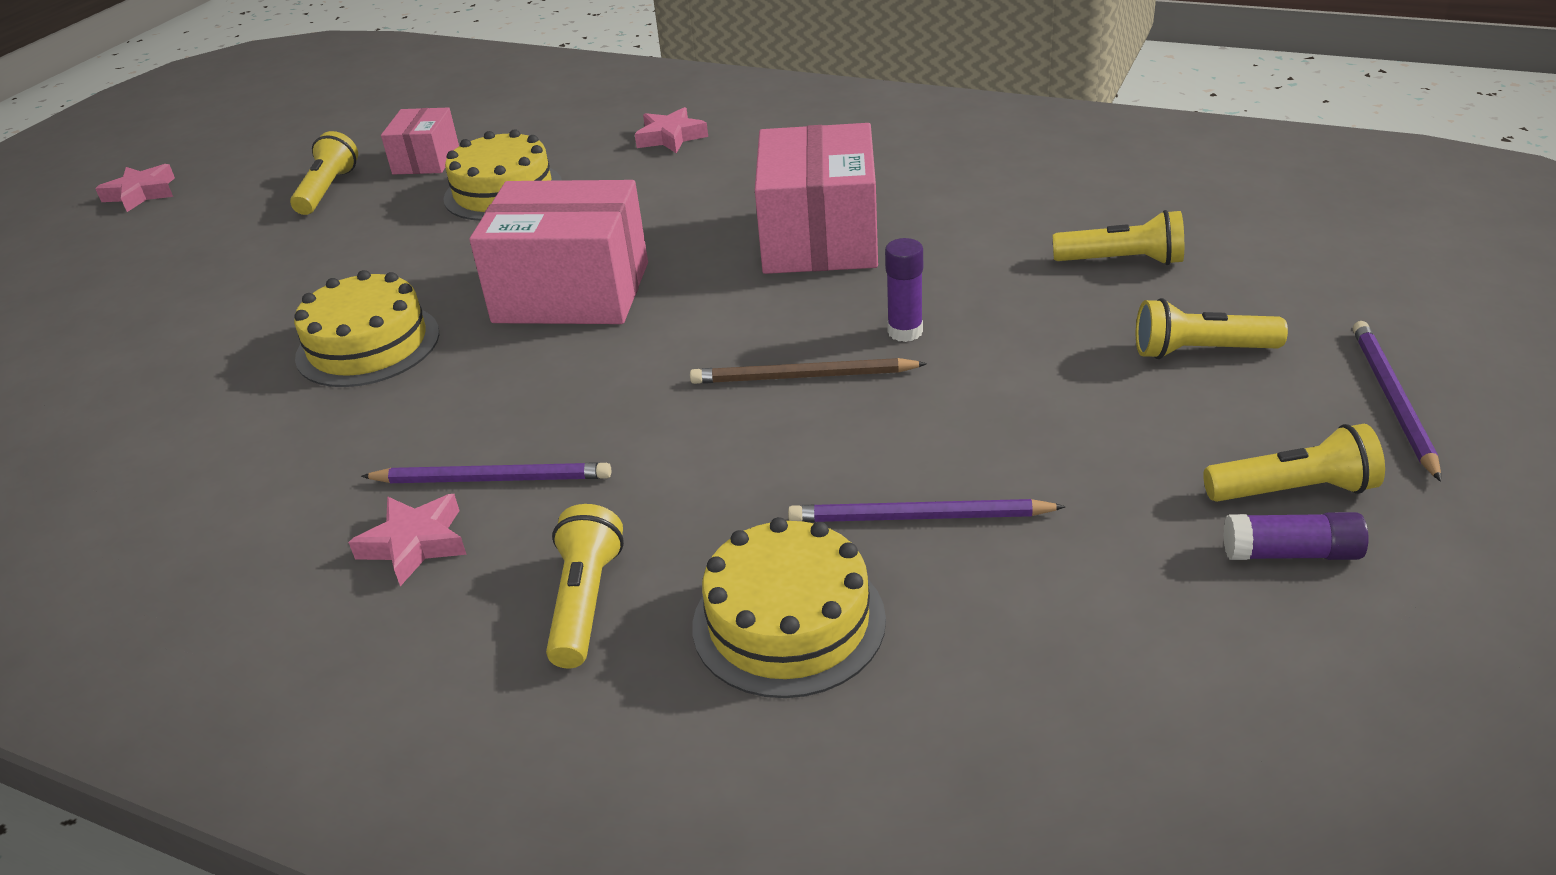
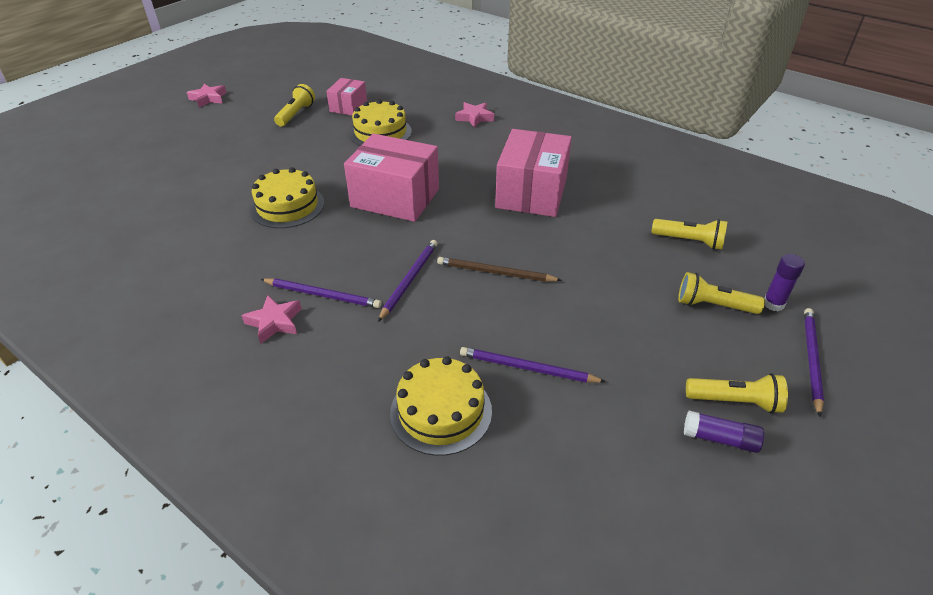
camera: 10 degrees right, 5 degrees up
yellow flashlight [546,504,624,669] -> none
purple glue stick [885,238,923,342] -> purple glue stick moved to [764,254,805,311]
none -> purple pencil [378,240,438,322]

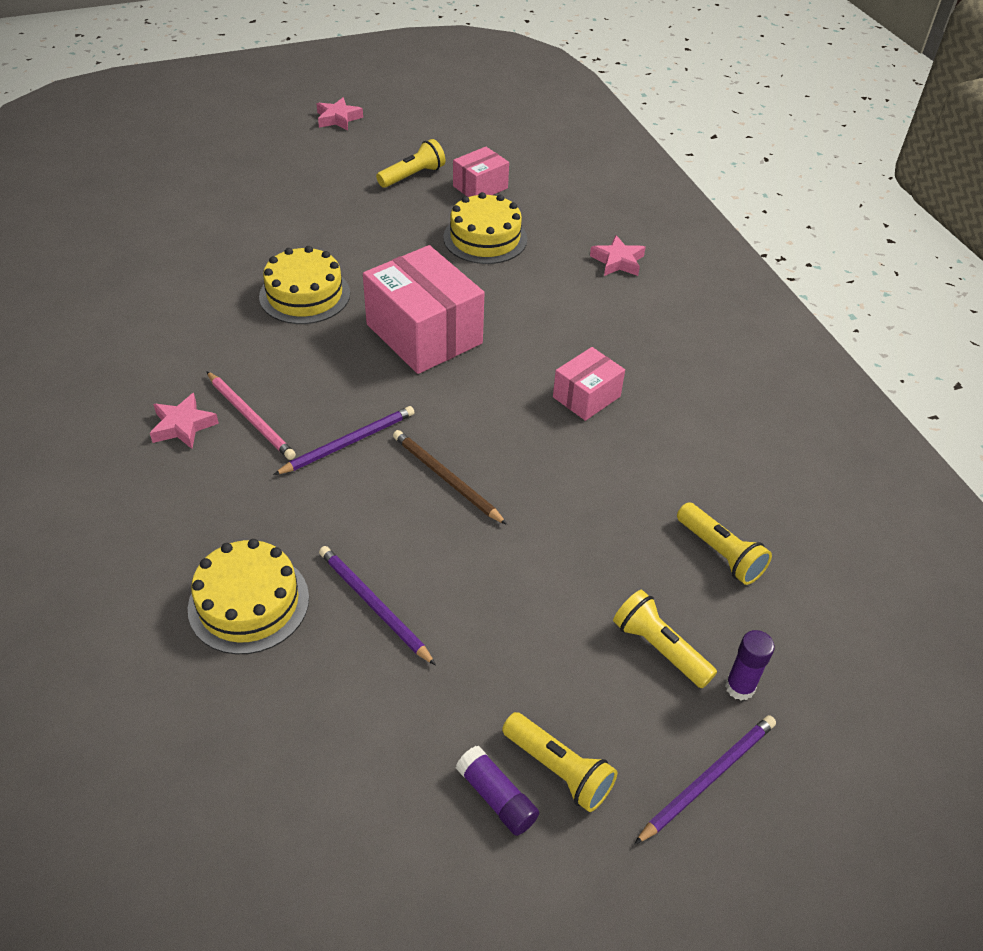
camera: 30 degrees right, 5 degrees up
purple pencil [260,278,381,308] -> pink pencil [206,371,296,460]
pink box [495,129,572,217] -> pink box [553,347,625,421], size x0.54

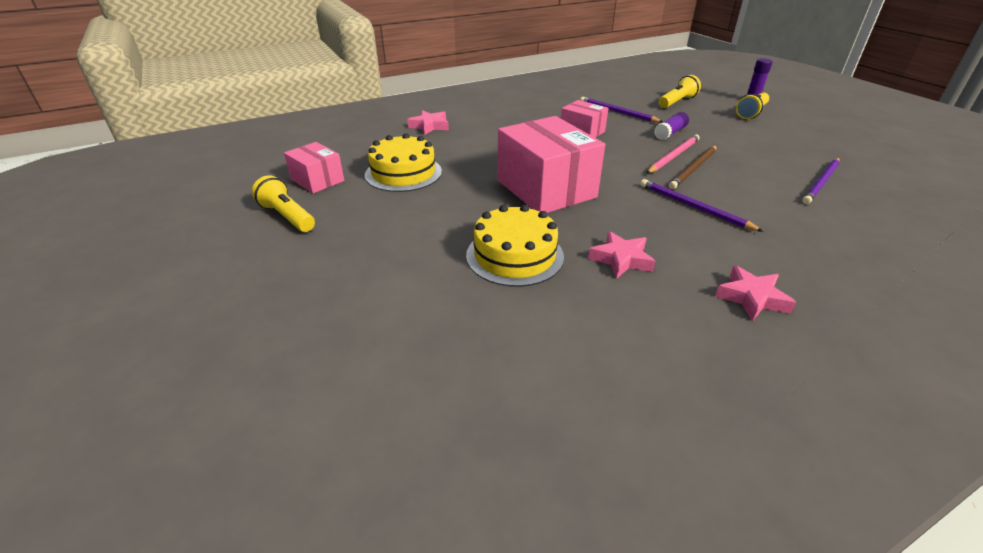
camera: 95 degrees left, 10 degrees down
yellow cake [188,539,309,654] -> none
pink pencil [206,371,296,460] -> pink pencil moved to [647,134,700,173]
pink star [317,98,363,131] -> pink star moved to [588,231,655,279]
pink box [363,245,484,374] -> pink box turned 75 degrees counterclockwise [498,116,605,213]
purple glue stick [456,746,539,836] -> purple glue stick moved to [654,112,689,140]
yellow flashlight [502,712,617,812] -> none
purple pencil [634,715,776,845] -> purple pencil moved to [580,97,663,122]

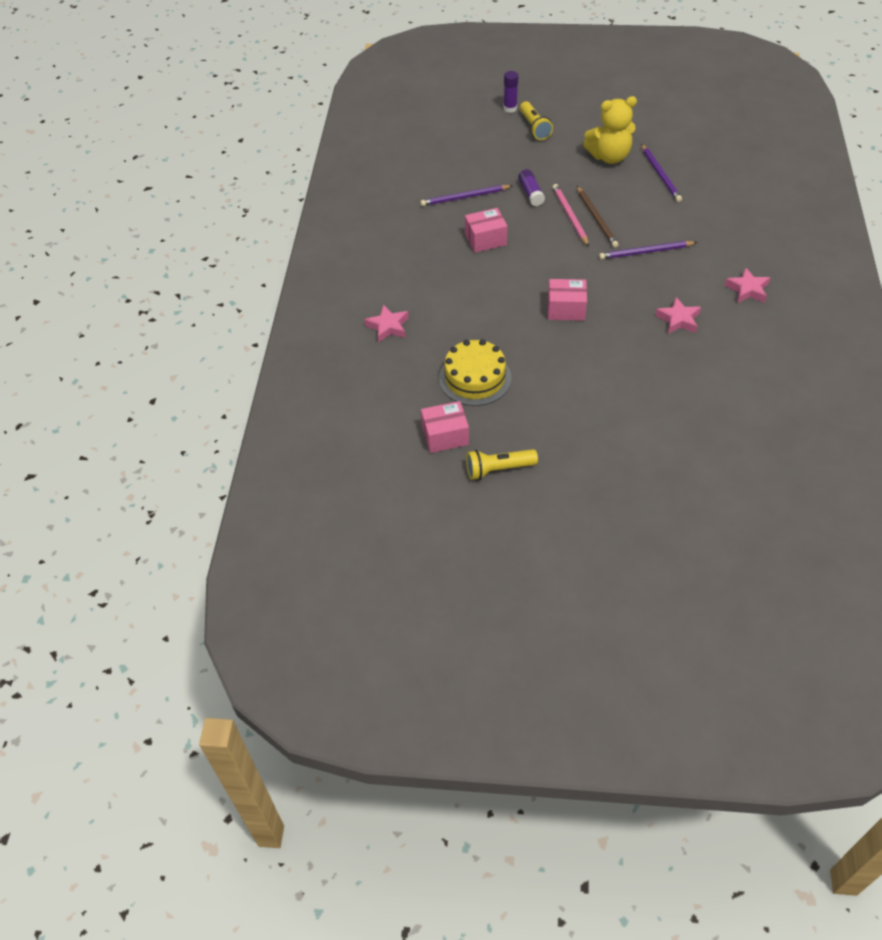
camera: 55 degrees left, 15 degrees up
yellow cake [466,205,564,287] -> none
pink box [498,116,605,213] -> pink box [548,279,587,321], size x0.54
yellow flashlight [659,75,701,108] -> none
none -> yellow teddy bear [583,96,637,164]

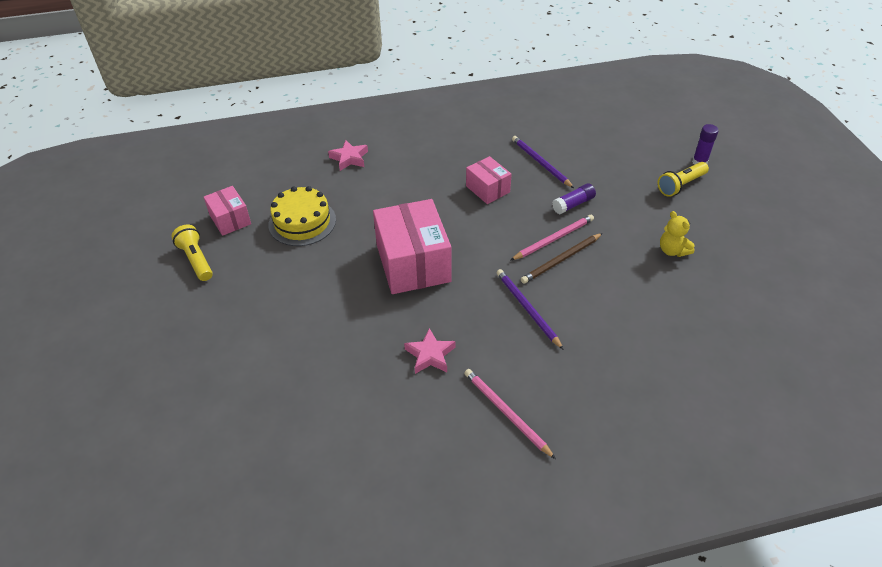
camera: 70 degrees right, 5 degrees down
pink box [548,279,587,321] -> pink box [373,199,452,294], size x1.85
yellow teddy bear [583,96,637,164] -> yellow teddy bear [660,211,695,257], size x0.59
purple pencil [641,144,682,202] -> none
pink star [725,267,770,303] -> pink pencil [464,369,556,459]

